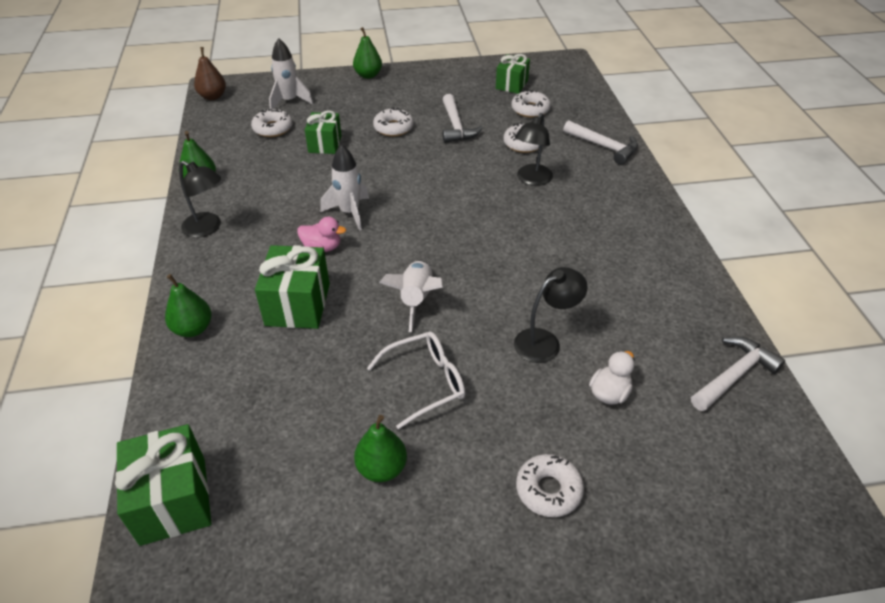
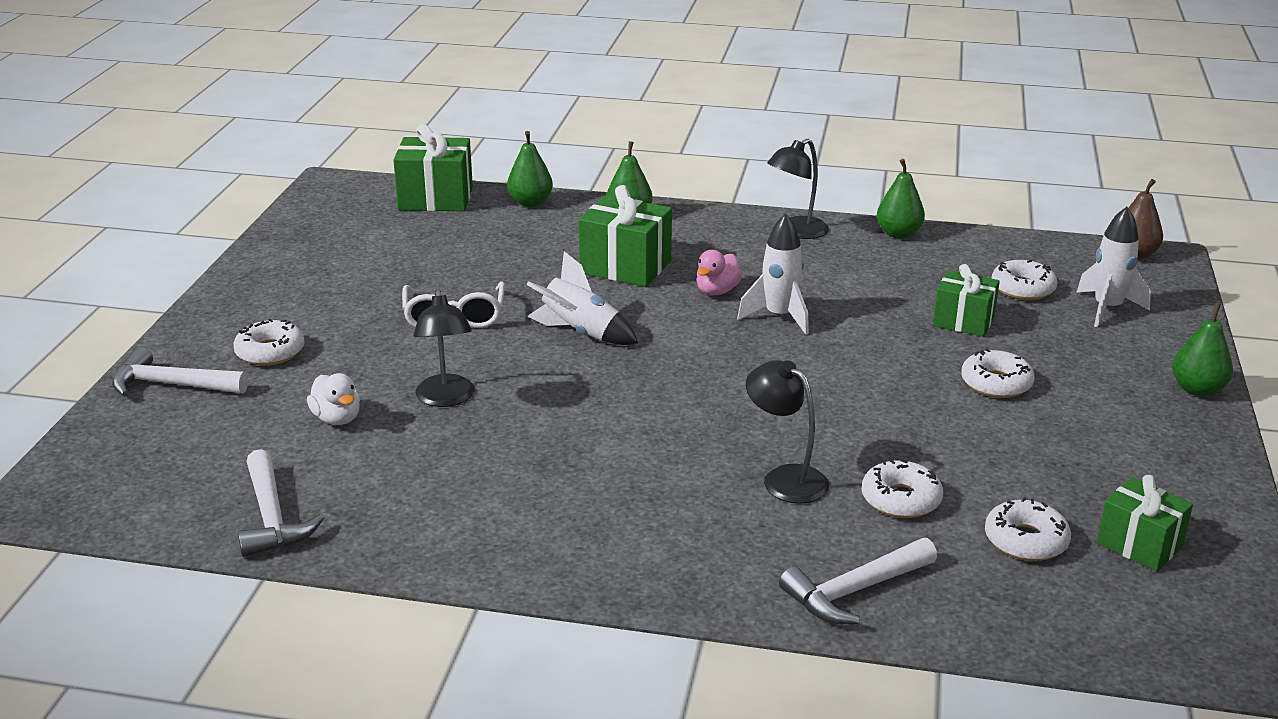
camera: 110 degrees right, 15 degrees down
green pear [354,415,407,482] -> green pear moved to [507,131,553,207]
white hammer [442,94,483,143] -> white hammer moved to [112,347,248,396]

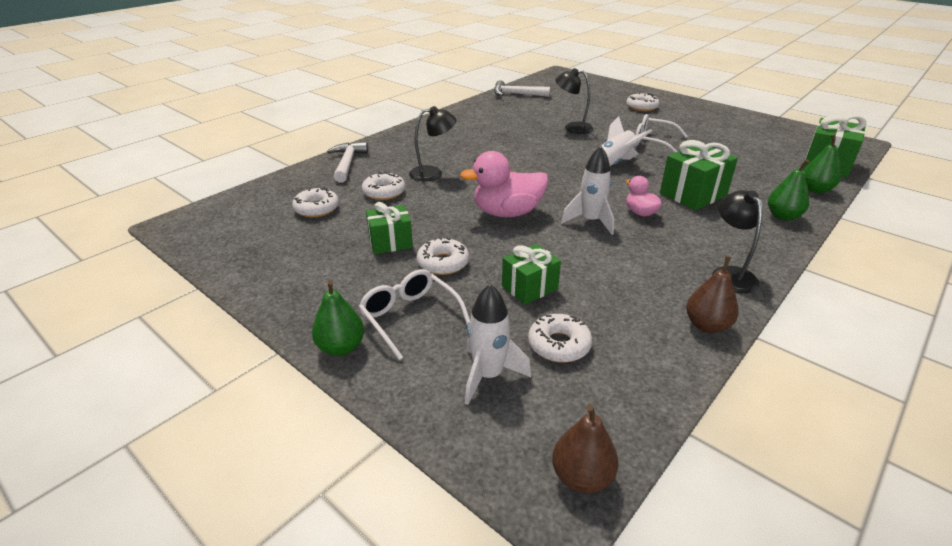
camera: 120 degrees right, 5 degrees up
white hammer [112,347,248,396] -> none
white duck [307,373,360,425] -> none
green pear [877,159,925,238] -> brown pear [686,256,739,333]
green gift [1097,475,1193,571] -> green gift moved to [366,202,413,254]
none -> white glasses [359,269,470,360]
none -> pink duck [460,151,548,217]

